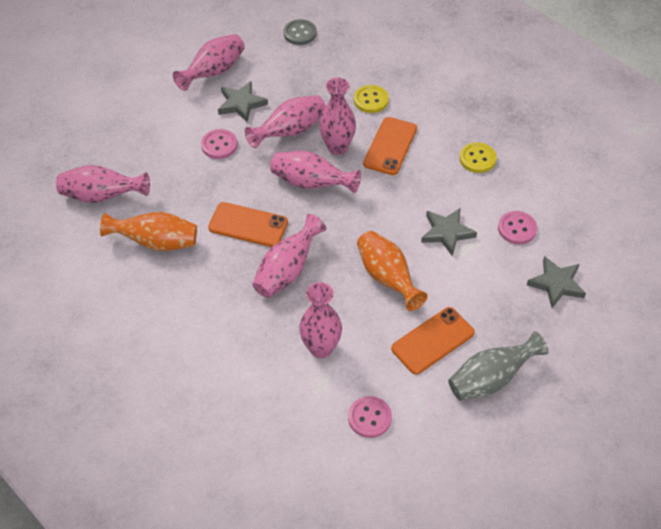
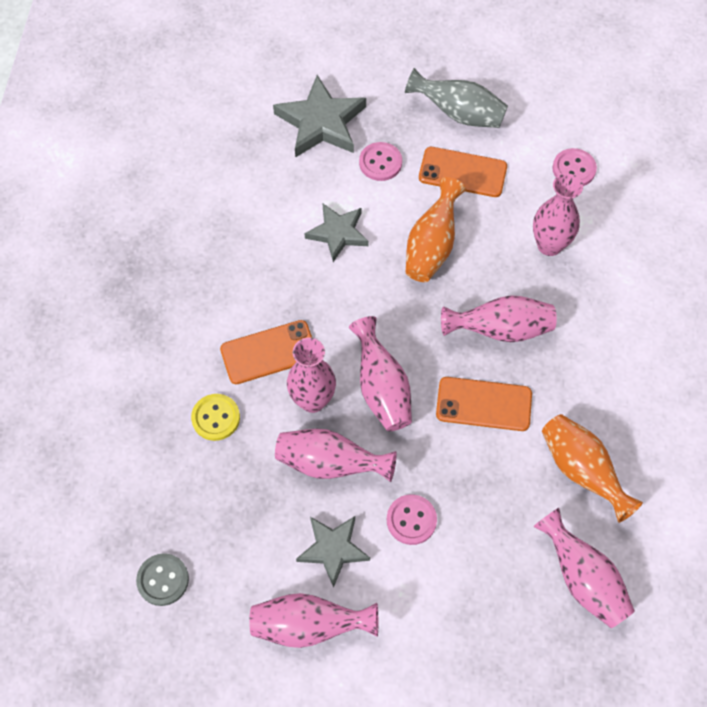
camera: 130 degrees left, 10 degrees up
orange phone [208,202,288,247] -> orange phone turned 60 degrees counterclockwise [436,377,532,431]
yellow button [460,142,497,173] -> none
pink button [498,211,537,244] -> pink button moved to [359,142,402,181]
grey star [527,256,586,308] -> grey star [273,75,366,158], size x1.53

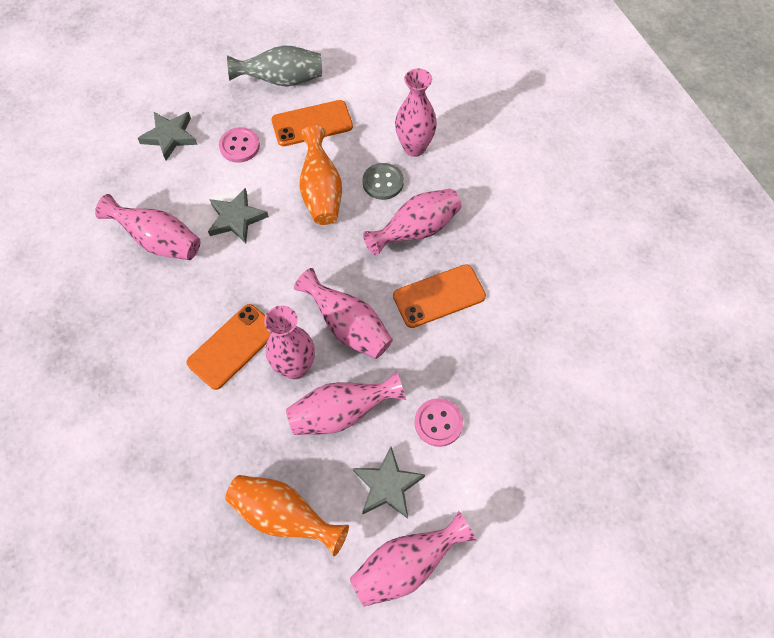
camera: 30 degrees left, 0 degrees up
grey button [136,553,189,606] -> grey button moved to [363,163,404,200]
yellow button [191,394,240,441] -> none
grey star [273,75,366,158] -> grey star [138,112,198,160], size x0.65
pink vase [533,508,635,628] -> pink vase moved to [95,194,201,260]
orange vase [542,414,643,523] -> orange vase moved to [225,475,349,556]
pink button [552,148,597,186] -> none

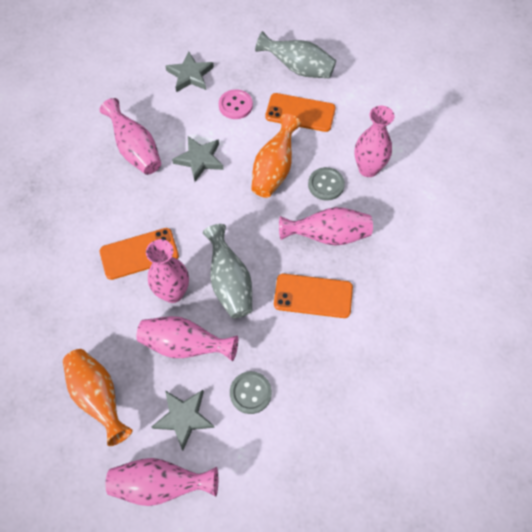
camera: 30 degrees right, 0 degrees up
pink vase [294,268,393,359] -> grey vase [203,224,252,318]
pink button [414,398,463,447] -> grey button [230,371,272,414]

